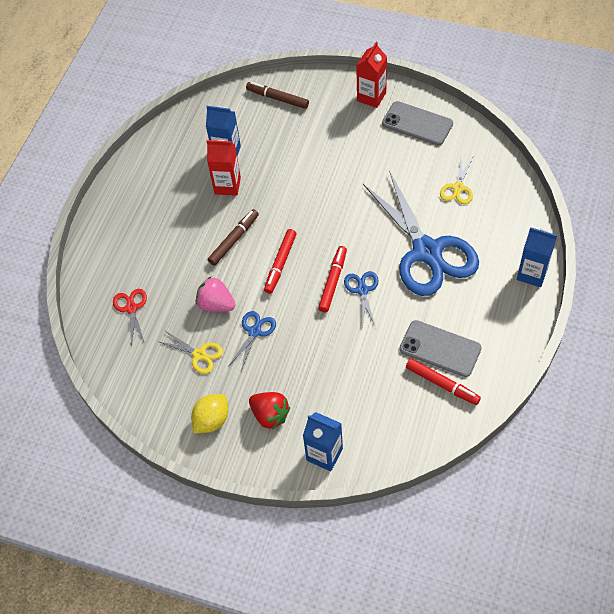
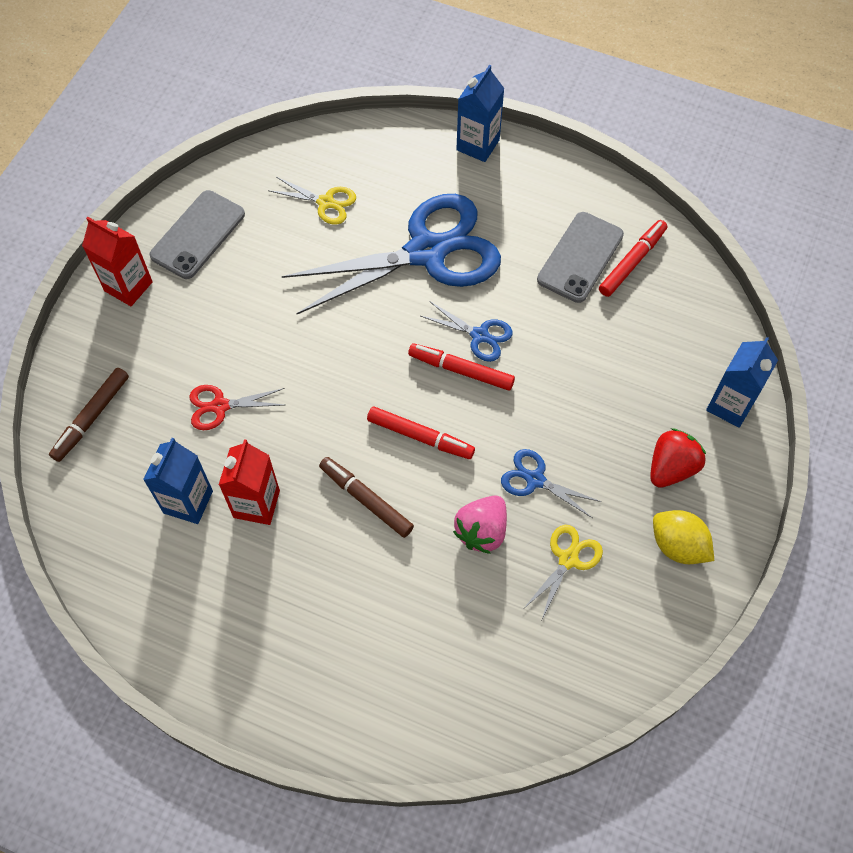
camera: 90 degrees left, 5 degrees up
red scissors [113,289,147,347] -> red scissors moved to [189,385,285,430]
blue scissors [344,271,378,327] -> blue scissors turned 150 degrees counterclockwise [421,301,513,362]

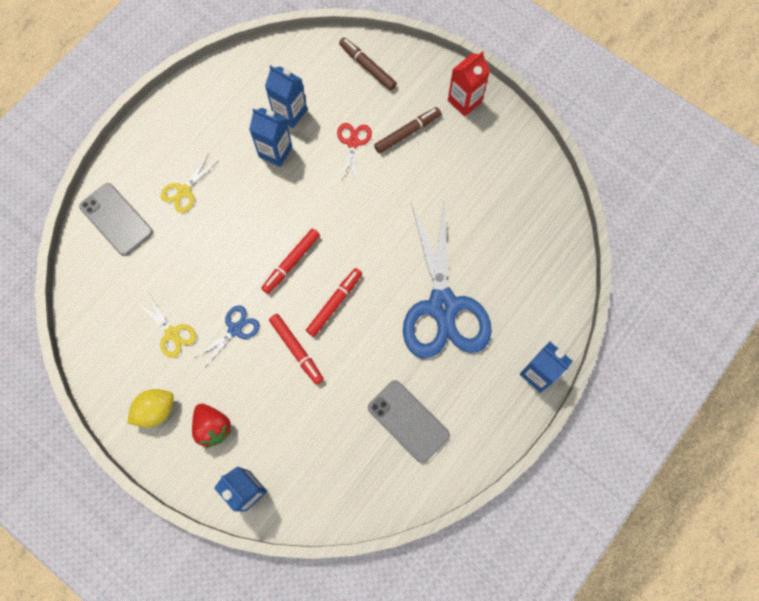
camera: 105 degrees right, 10 degrees up
grey phone [150,190,245,279] -> grey phone moved to [79,183,153,256]
red carton [219,439,280,525] -> blue carton [249,108,292,167]
yellow scissors [268,177,356,225] -> yellow scissors moved to [161,155,218,213]
brown marker [319,457,414,538] -> brown marker moved to [374,107,441,153]
blue scissors [421,301,513,362] -> none
pink strawberry [453,496,507,554] -> none
red marker [599,220,667,297] -> red marker moved to [269,314,323,385]

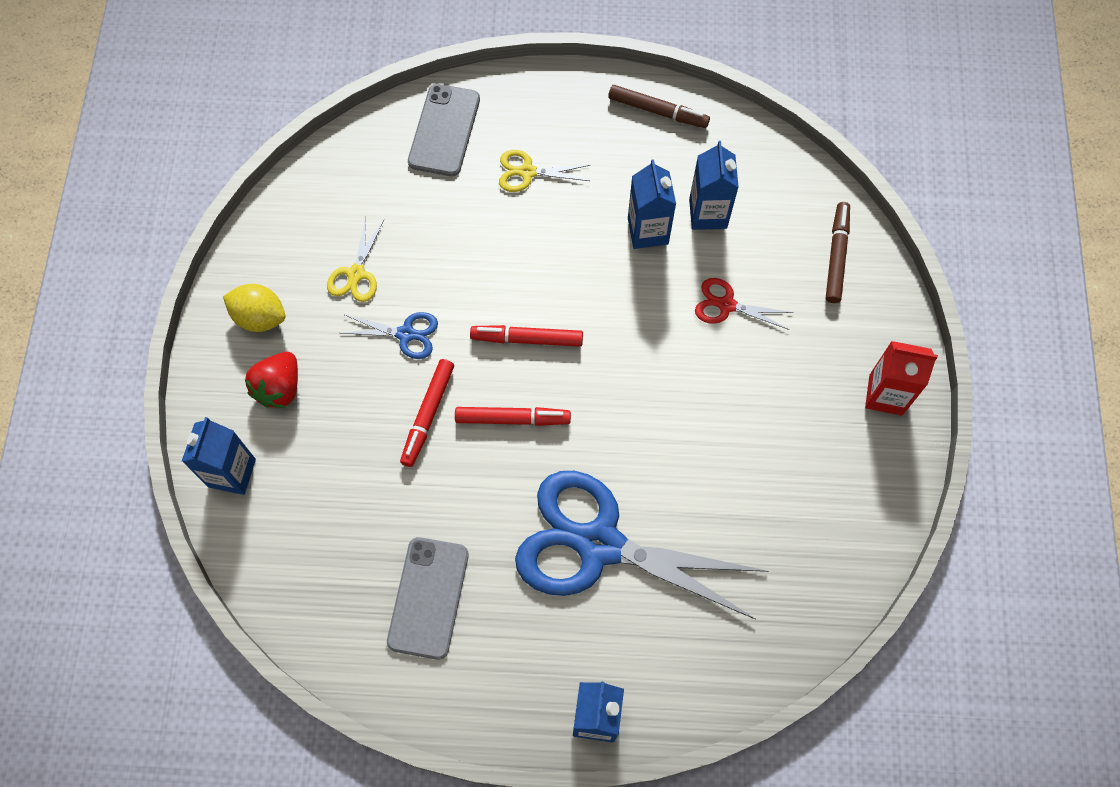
camera: 55 degrees right, 5 degrees down
red scissors [337,123,372,183] -> red scissors turned 135 degrees counterclockwise [695,278,793,330]
brown marker [374,107,441,153] -> brown marker moved to [608,85,710,128]
blue scissors [403,201,492,358] -> blue scissors turned 60 degrees clockwise [515,471,769,620]

